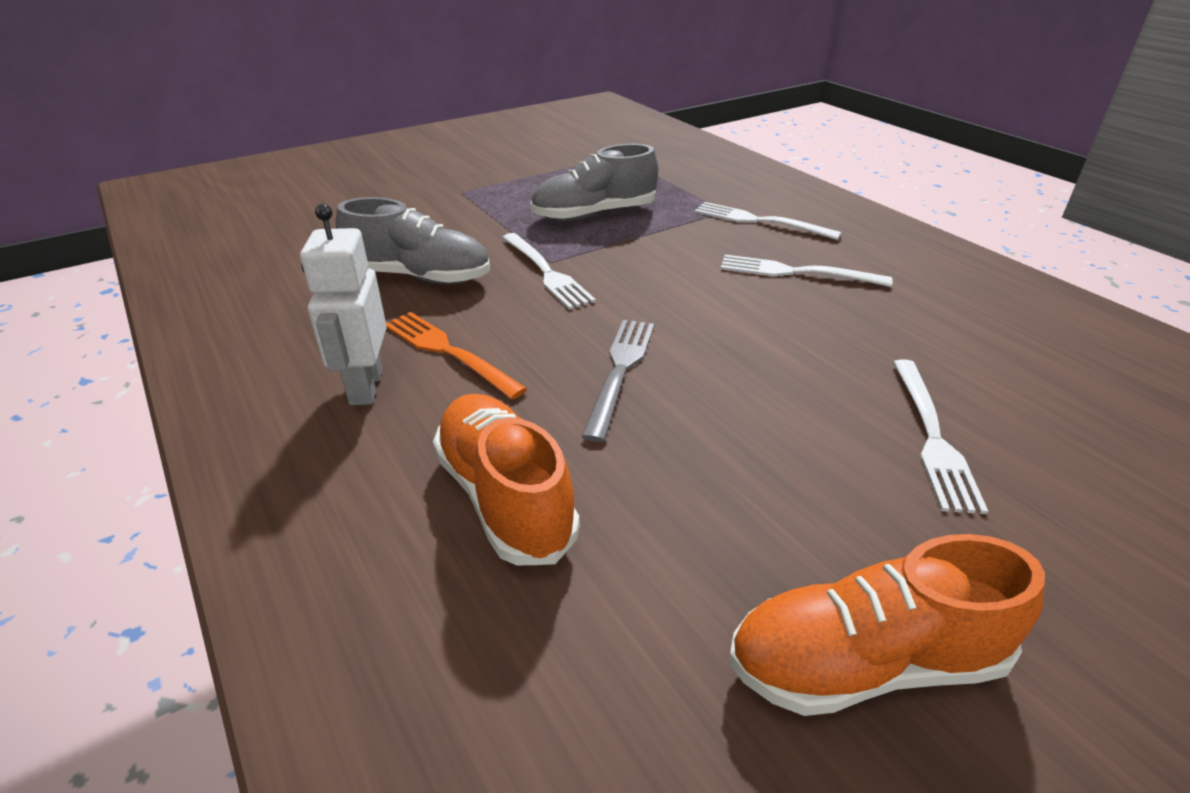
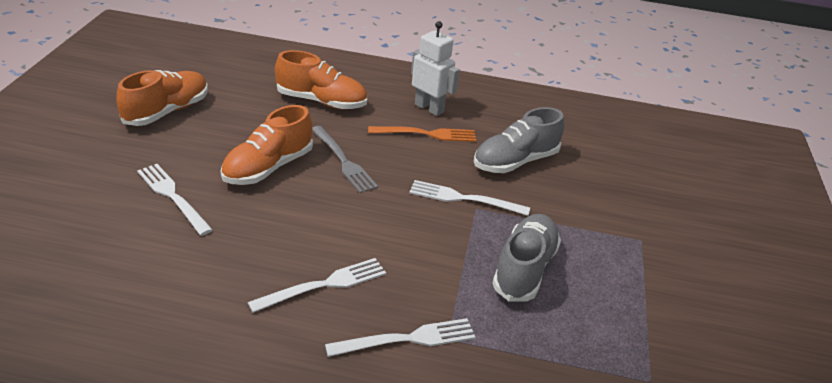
camera: 130 degrees right, 0 degrees up
none -> orange shoe [221,105,313,185]

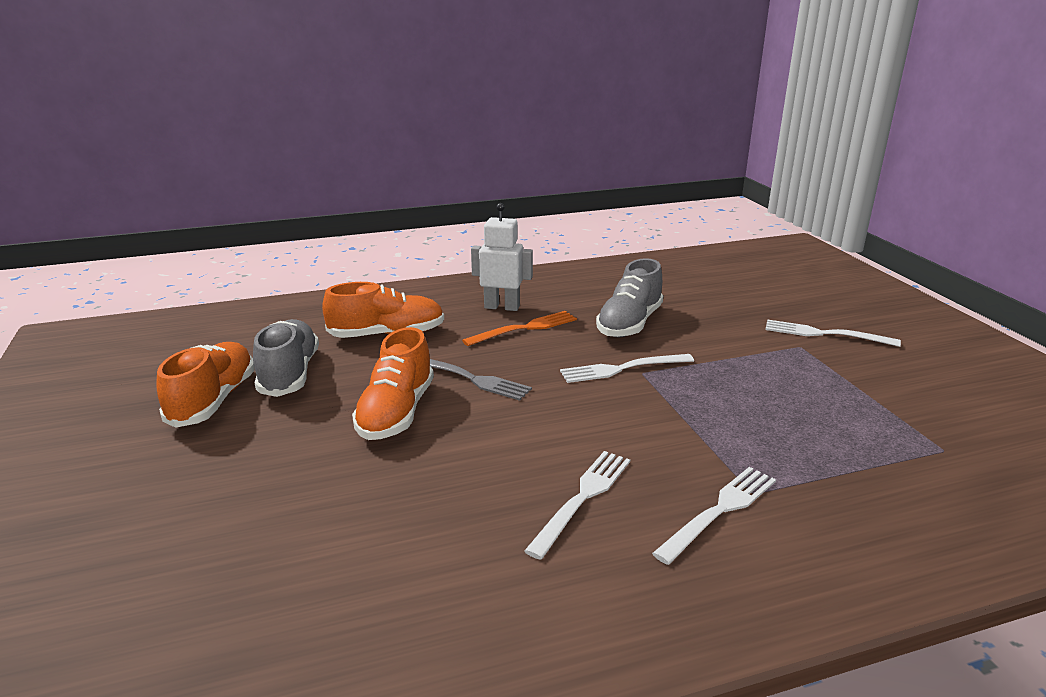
camera: 25 degrees left, 10 degrees down
white fork [137,164,213,236] -> white fork moved to [765,319,901,347]
grey shoe [492,214,561,302] -> grey shoe moved to [253,319,319,397]

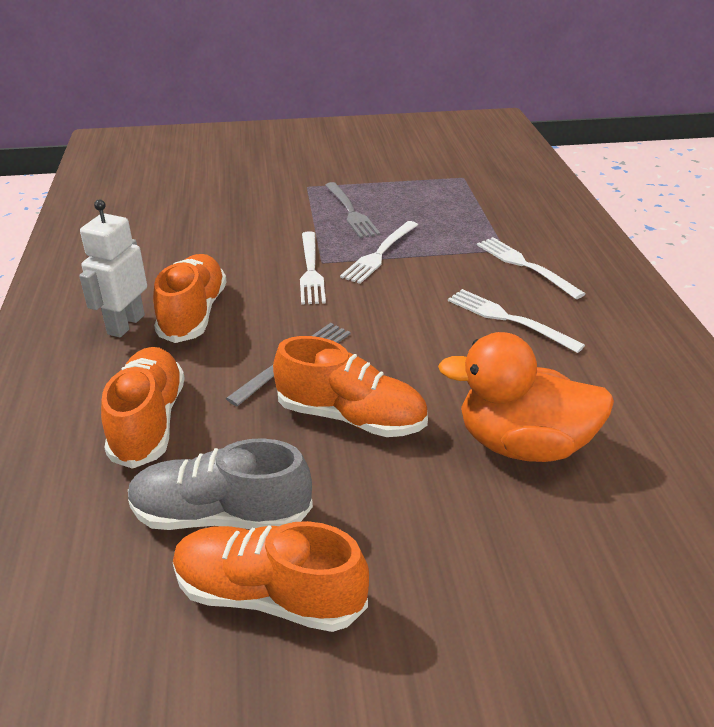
camera: 80 degrees left, 10 degrees up
orange fork [462,311,577,346] -> orange shoe [153,254,227,343]
grey shoe [596,258,663,337] -> none
white fork [765,319,901,347] -> white fork moved to [340,221,418,284]
none -> grey fork [325,182,380,239]
none -> orange duck [438,332,614,462]

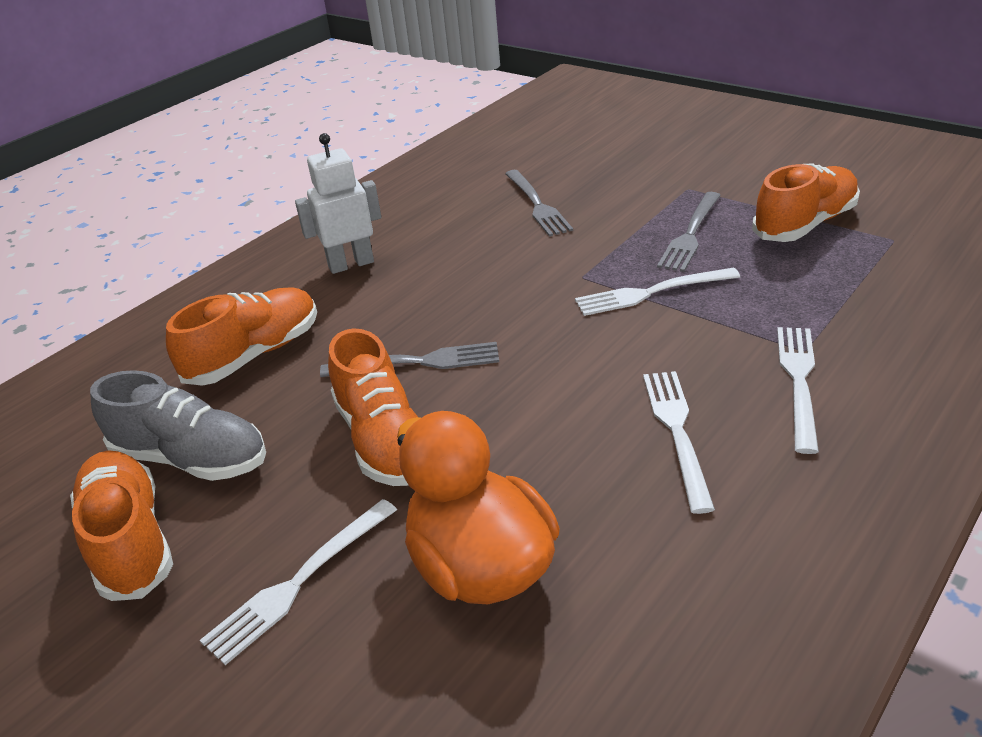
camera: 50 degrees right, 0 degrees up
grey shoe [128,438,313,530] -> grey shoe turned 150 degrees clockwise [90,370,266,481]
orange shoe [153,254,227,343] -> orange shoe moved to [752,163,860,242]
white fork [300,231,326,305] -> white fork moved to [200,499,397,665]
none -> grey fork [505,170,573,237]

